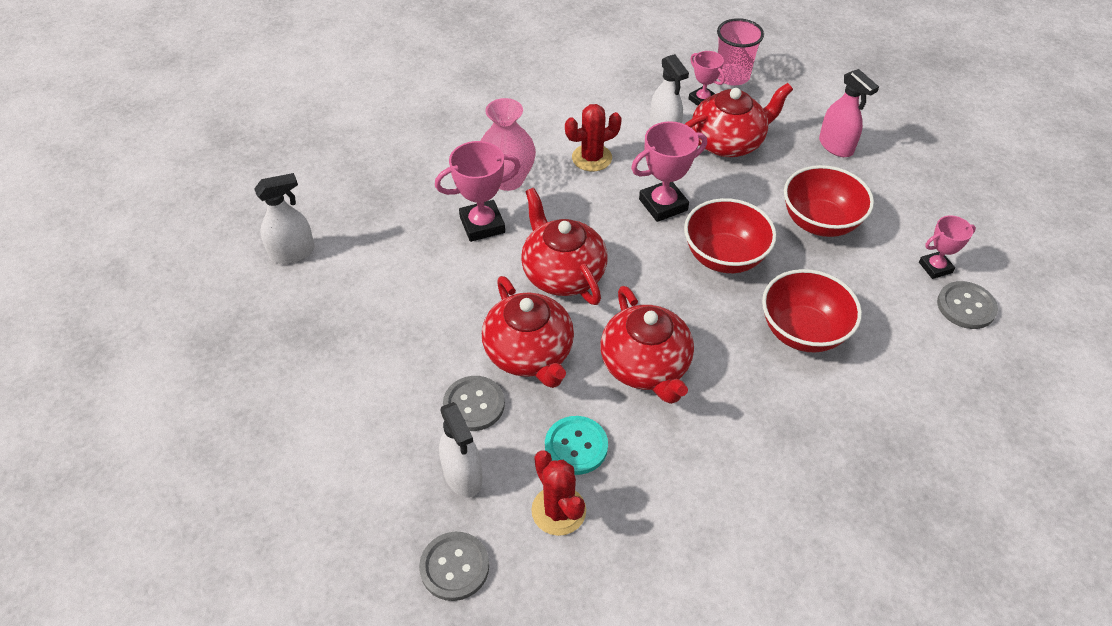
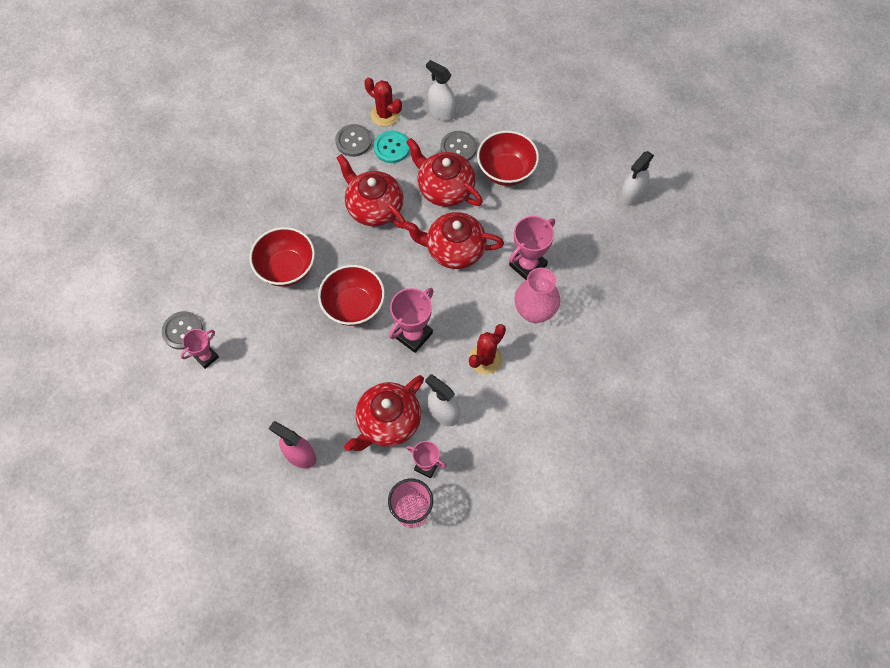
camera: 155 degrees right, 15 degrees up
grey button [419,532,489,601] -> grey button moved to [335,124,372,157]
red teapot [521,188,608,305] -> red teapot turned 150 degrees clockwise [403,212,504,269]
red bowl [784,165,874,237] -> red bowl moved to [477,131,539,186]

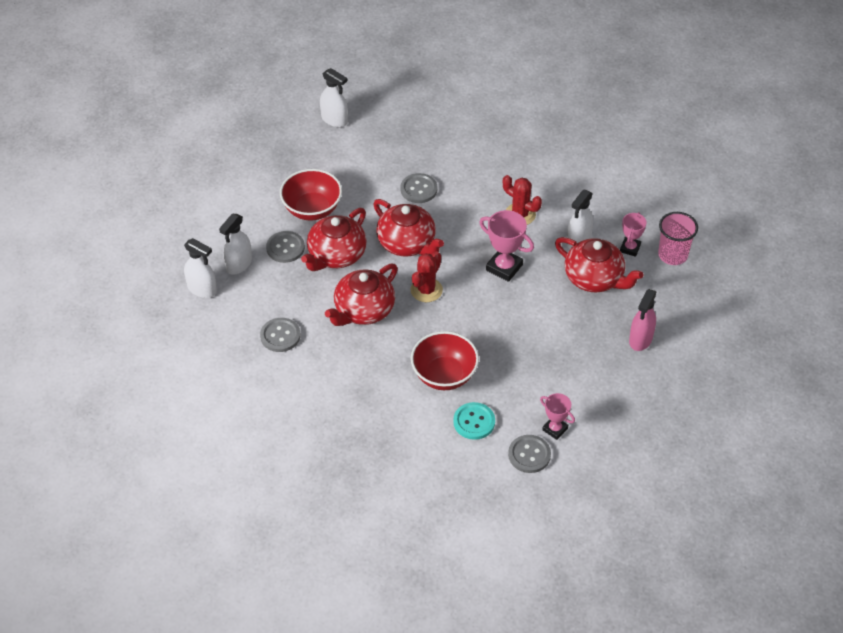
camera: 95 degrees left, 15 degrees down
red bowl [318,265,385,326] -> none
red cactus [364,77,402,126] -> red cactus moved to [410,251,443,302]
turquoise button [374,131,410,163] -> turquoise button moved to [453,402,495,440]
red teapot [403,212,504,269] -> red teapot turned 45 degrees counterclockwise [373,199,444,256]
pink trophy [509,216,555,280] -> grey button [401,173,437,203]
pink vase [515,268,560,323] -> none
none -> white spray bottle [184,238,217,298]

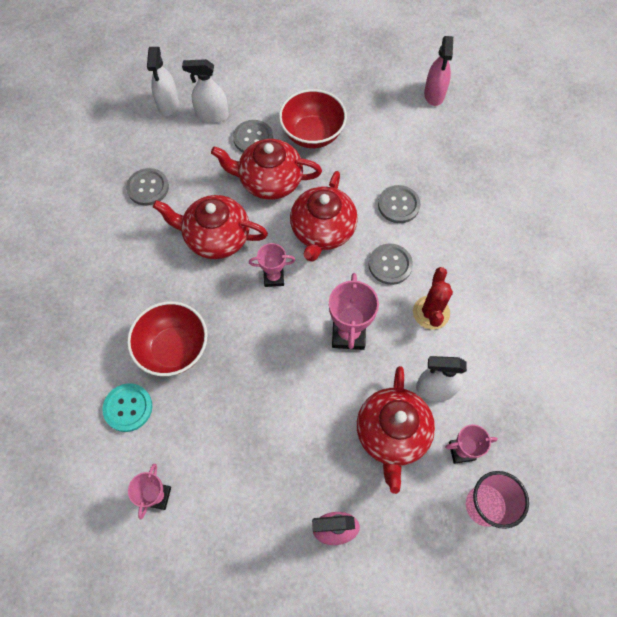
camera: 60 degrees right, 15 degrees up
white spray bottle [320,68,348,127] -> pink spray bottle [424,36,453,106]
red cactus [410,251,443,302] -> pink trophy [249,243,296,287]
grey button [508,435,551,473] -> grey button moved to [369,244,413,285]

